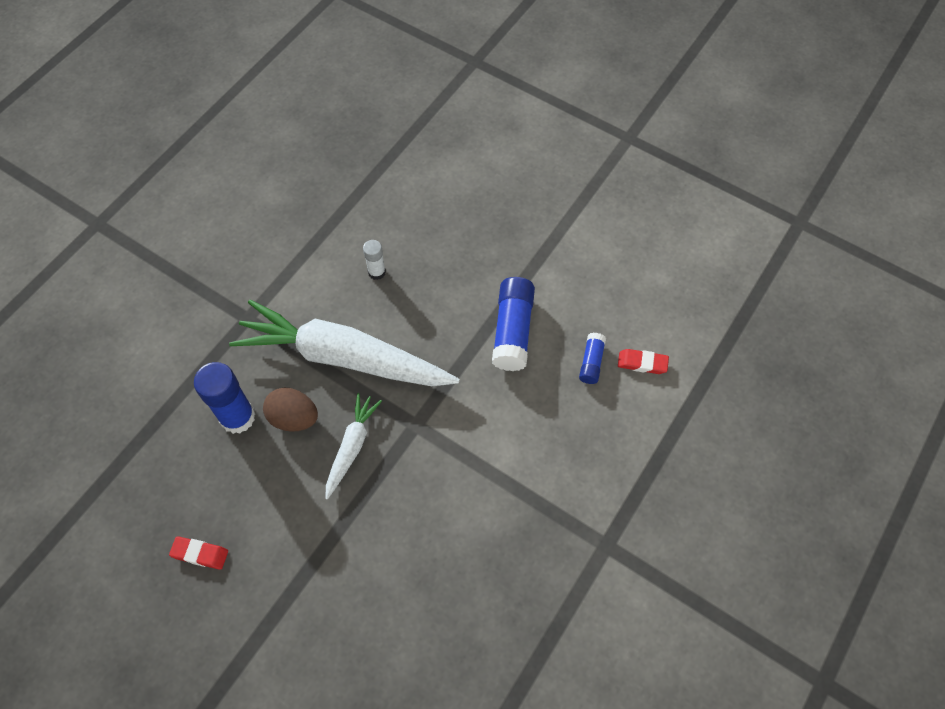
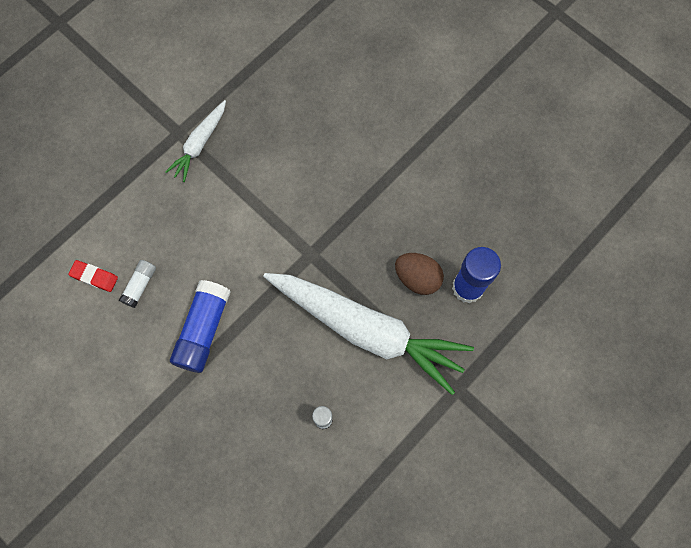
camera: 170 degrees left, 10 degrees up
red eraser [169,536,228,570] -> none
white carrot [325,393,382,500] -> white carrot moved to [165,100,226,182]
blue glue stick [579,332,606,384] -> white glue stick [119,260,156,308]

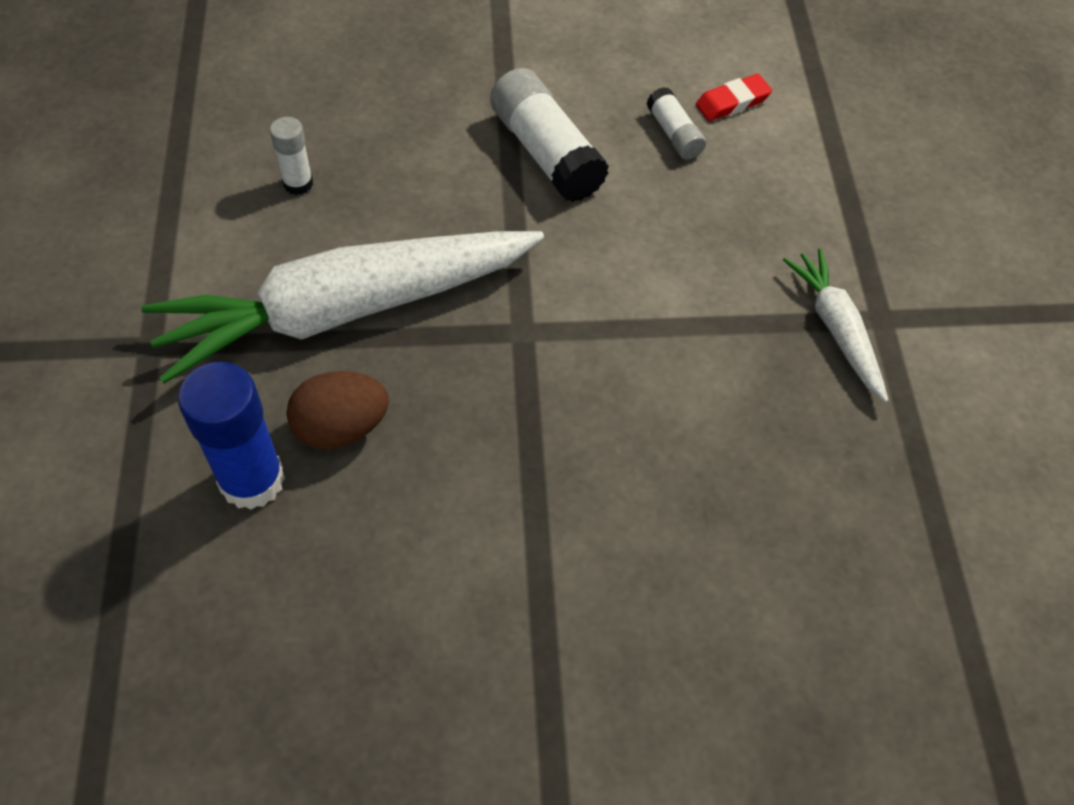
camera: 130 degrees right, 15 degrees down
blue glue stick [170,280,231,373] -> white glue stick [490,68,609,202]

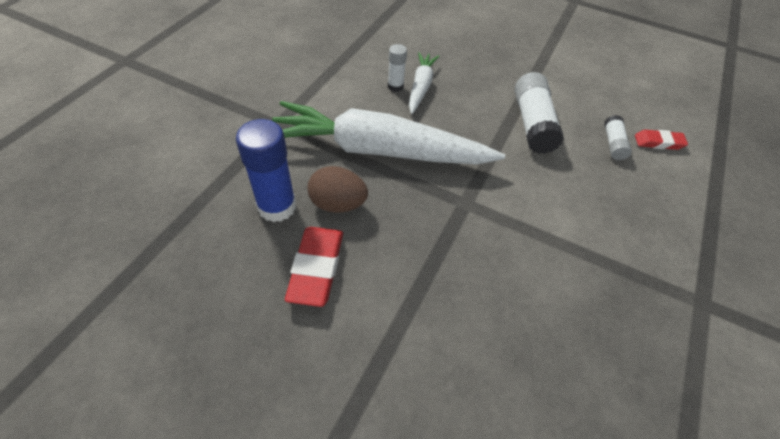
camera: 30 degrees right, 5 degrees down
white carrot [783,248,888,402] -> white carrot moved to [409,52,439,114]
none -> red eraser [285,227,343,307]

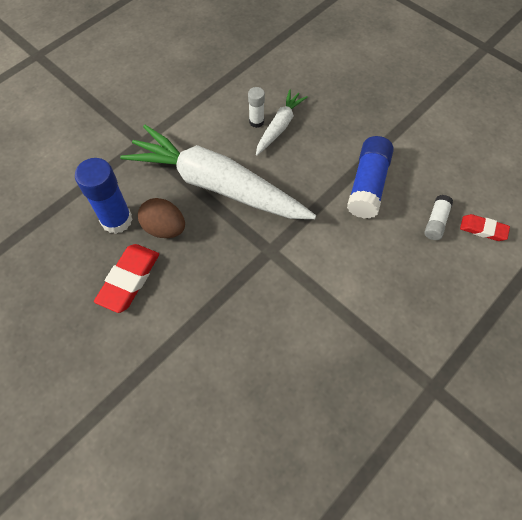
camera: 20 degrees right, 10 degrees up
white glue stick [515,72,564,154] -> blue glue stick [347,136,394,219]

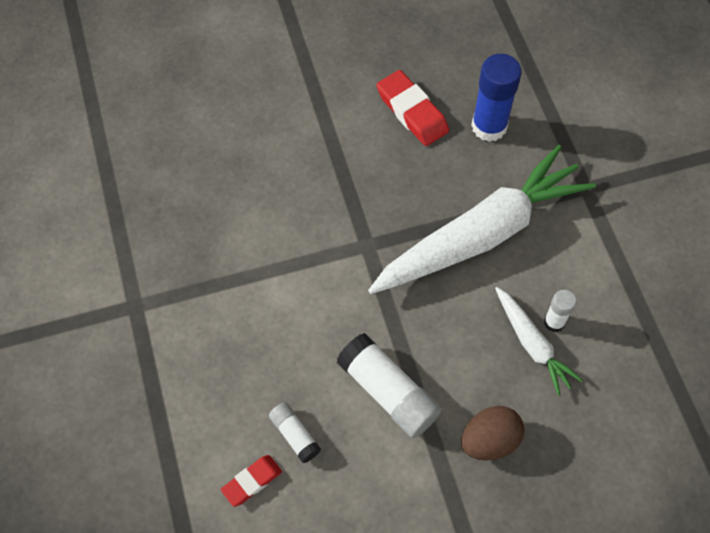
camera: 120 degrees right, 0 degrees up
brown egg [138,198,185,238] -> brown egg moved to [461,406,525,461]
blue glue stick [347,136,394,219] -> white glue stick [337,333,442,438]

